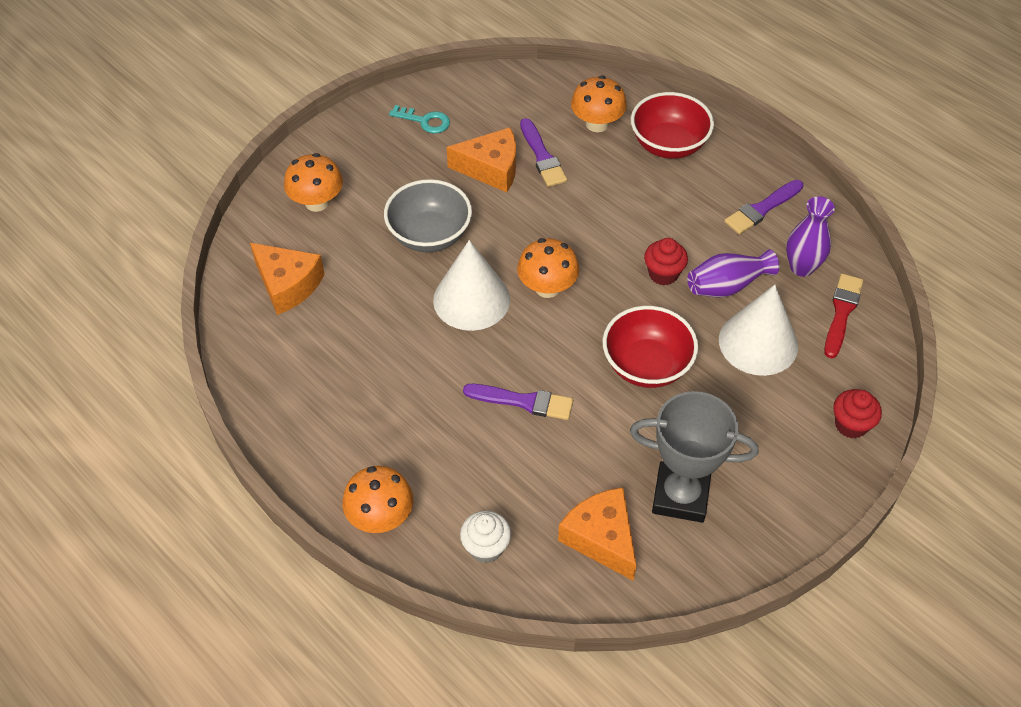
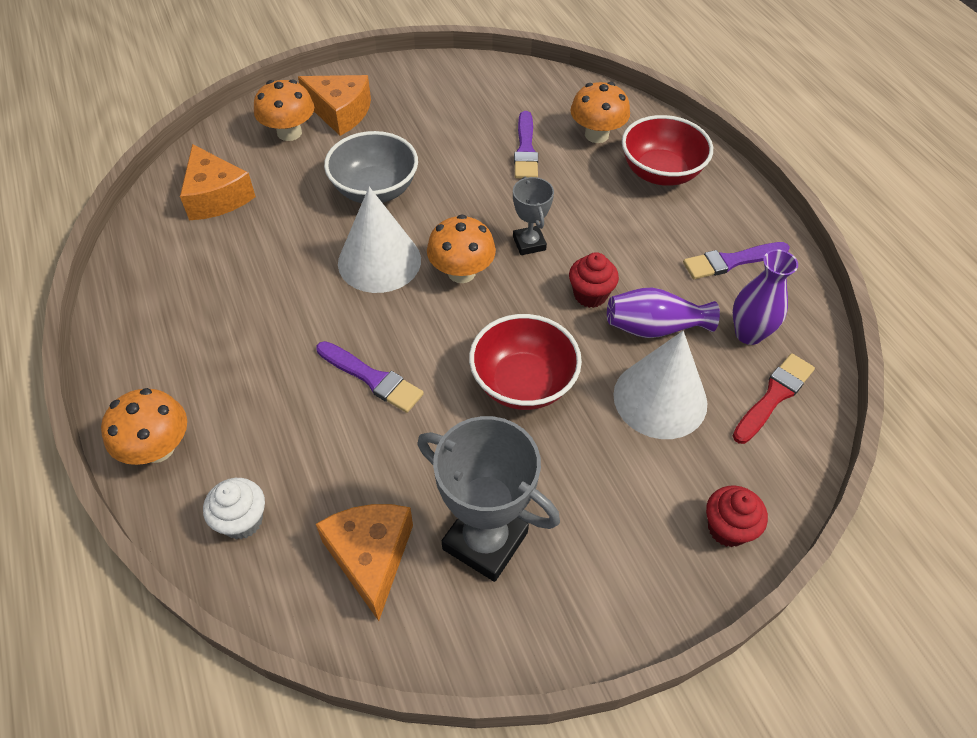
camera: 20 degrees right, 0 degrees up
turquoise key [389,105,450,133] -> none
orange cheese [447,127,516,192] -> orange cheese moved to [298,75,371,136]
none -> grey trophy [513,177,554,255]

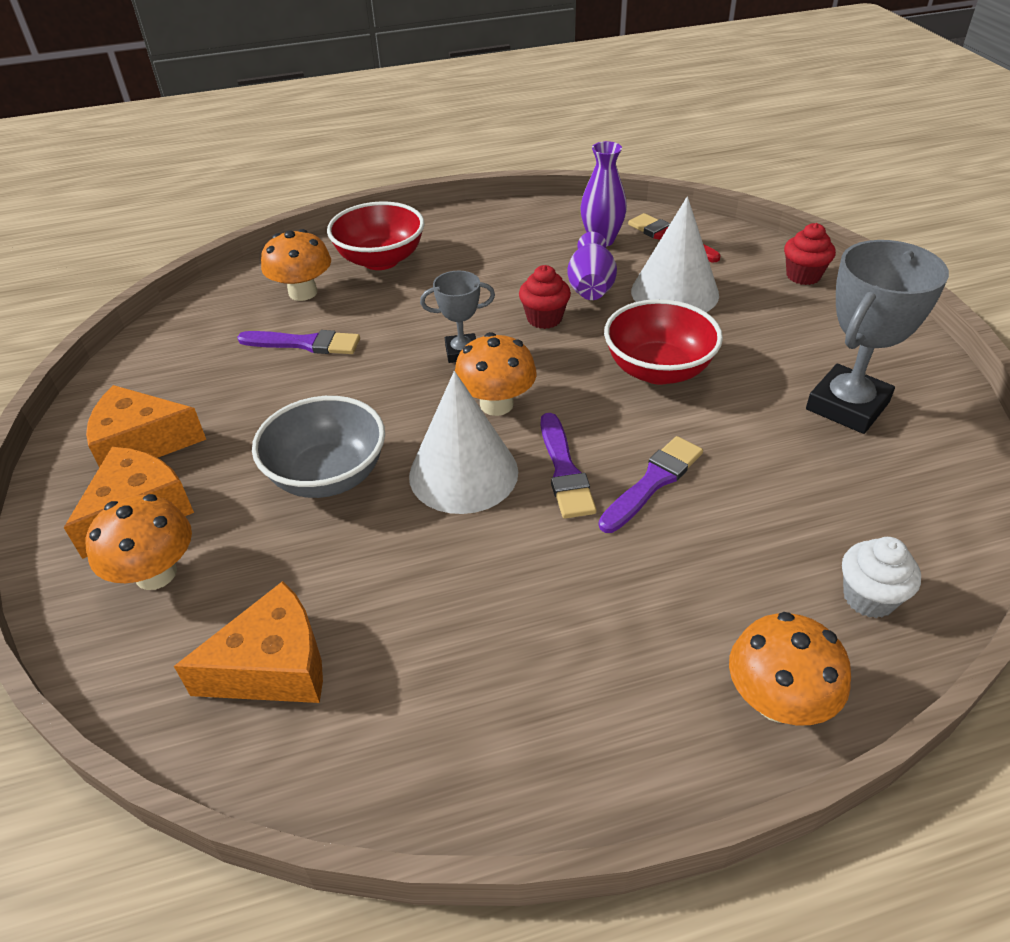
camera: 80 degrees left, 10 degrees down
orange cheese [316,504,413,621] -> orange cheese moved to [86,385,206,467]
purple brush [683,242,790,279] -> purple brush moved to [541,413,597,519]

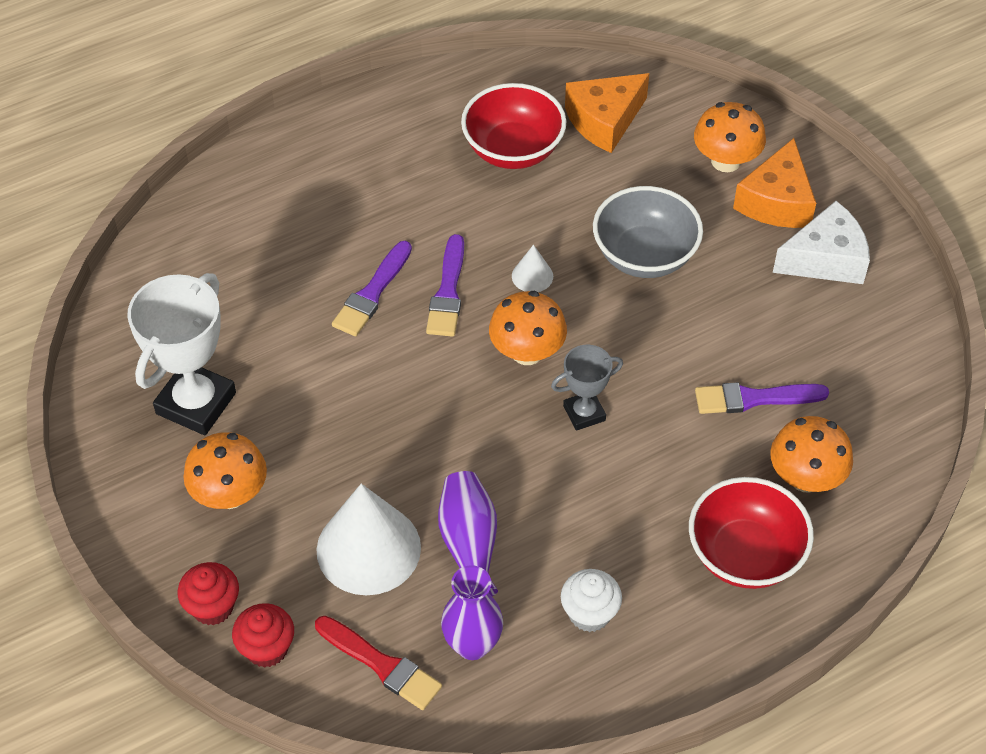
camera: 165 degrees right, 10 degrees up
orange cheese [86,385,206,467] -> white cheese [773,201,870,284]
white cone [409,371,518,514] -> white cone [512,245,553,292], size x0.45
red cupcake [519,265,571,329] -> red cupcake moved to [232,603,294,668]
purple brush [541,413,597,519] -> purple brush turned 150 degrees counterclockwise [426,234,464,337]
red bowl [604,299,723,385] -> red bowl moved to [461,83,566,169]
orange mushroom [729,612,851,725] -> orange mushroom moved to [183,432,267,509]
grey trophy [806,240,949,434] -> white trophy [127,273,236,435]
white cupcake [842,537,921,618] -> white cupcake moved to [561,569,622,632]

